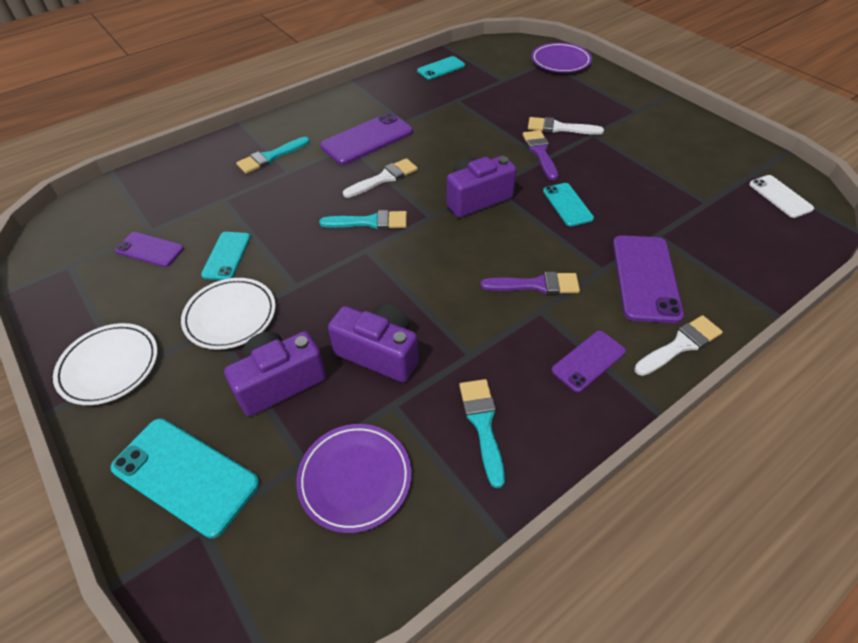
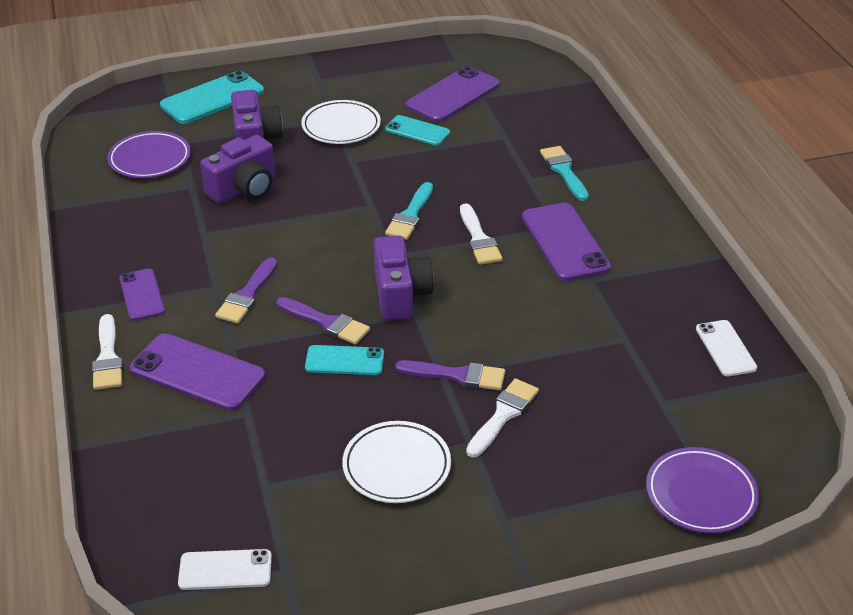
camera: 110 degrees right, 10 degrees down
white plate [53,323,158,405] -> white plate moved to [342,421,451,503]
purple phone [115,232,184,267] -> purple phone [406,66,500,122], size x1.66
turquoise phone [417,56,465,80] -> white phone [696,320,757,376]
turquoise brush [459,379,505,488] -> none
none -> purple brush [276,297,370,345]

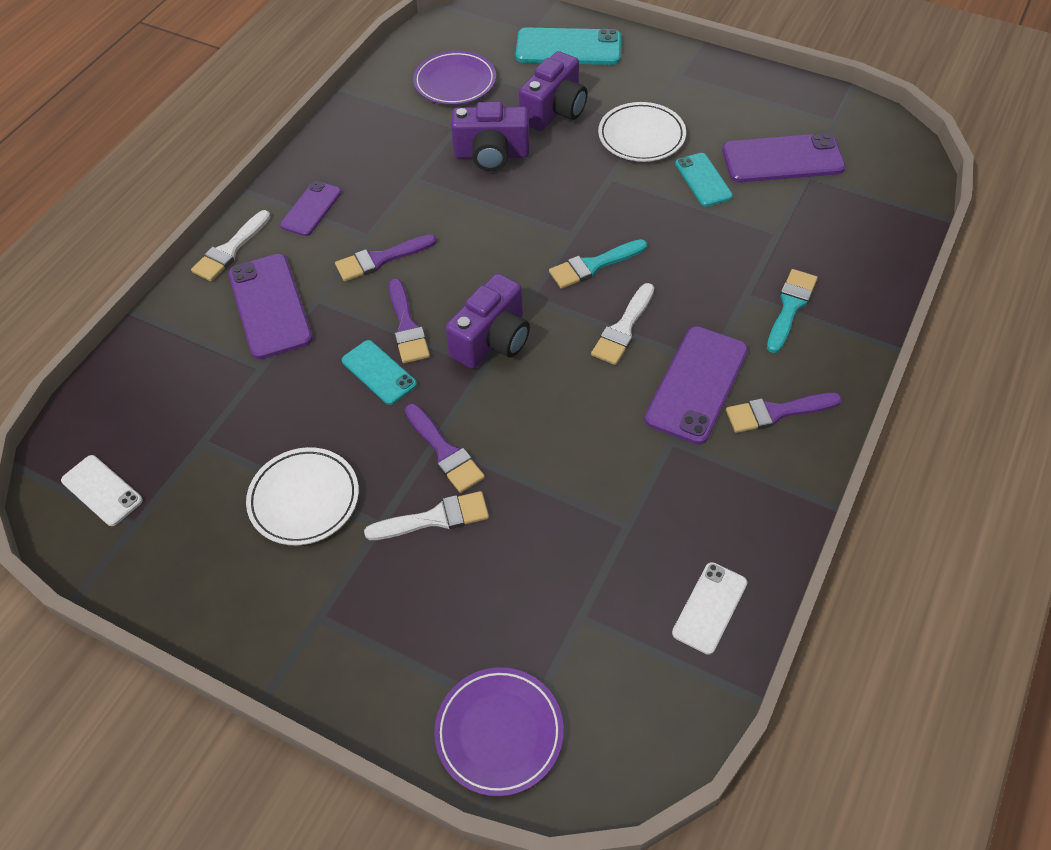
camera: 45 degrees right, 15 degrees up
none -> purple brush [726,393,842,433]

